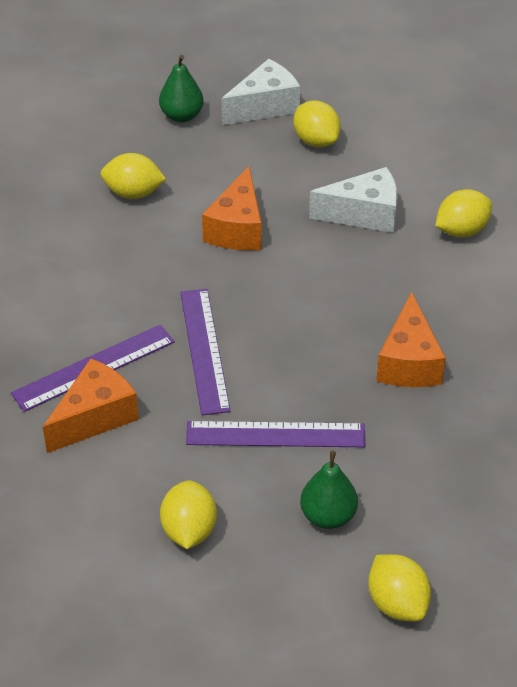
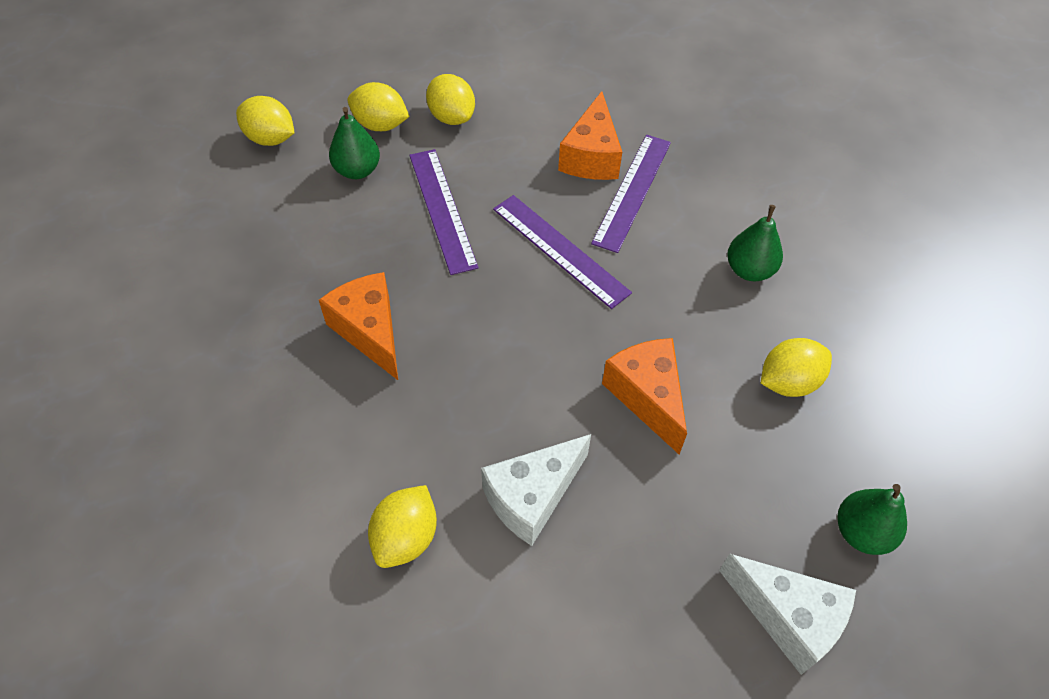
camera: 145 degrees right, 10 degrees up
purple ruler [186,421,365,447] -> purple ruler turned 75 degrees counterclockwise [409,149,479,275]
white cheese [221,59,300,125] -> white cheese turned 75 degrees counterclockwise [719,554,856,675]
yellow lemon [293,101,341,147] -> yellow lemon moved to [347,82,410,131]
none -> green pear [727,205,783,281]

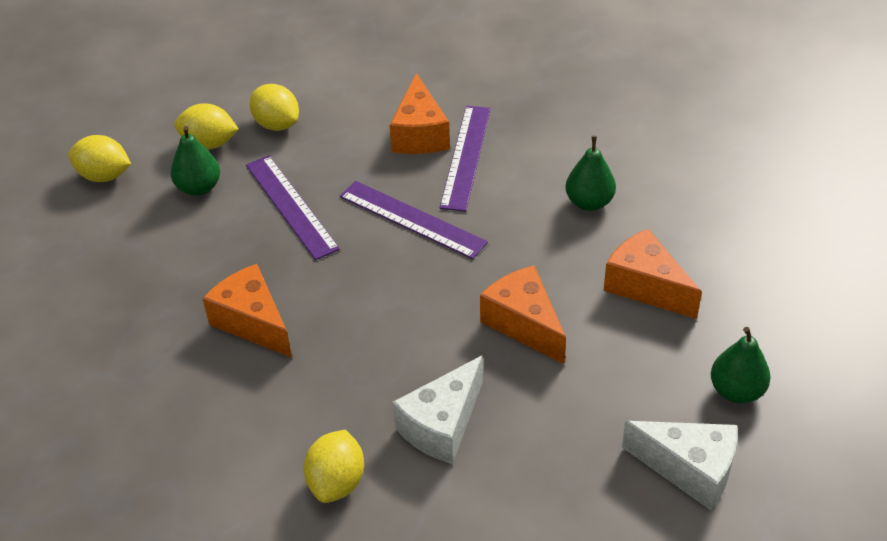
camera: 10 degrees left, 10 degrees down
yellow lemon [761,338,832,397] -> orange cheese [604,229,702,319]

